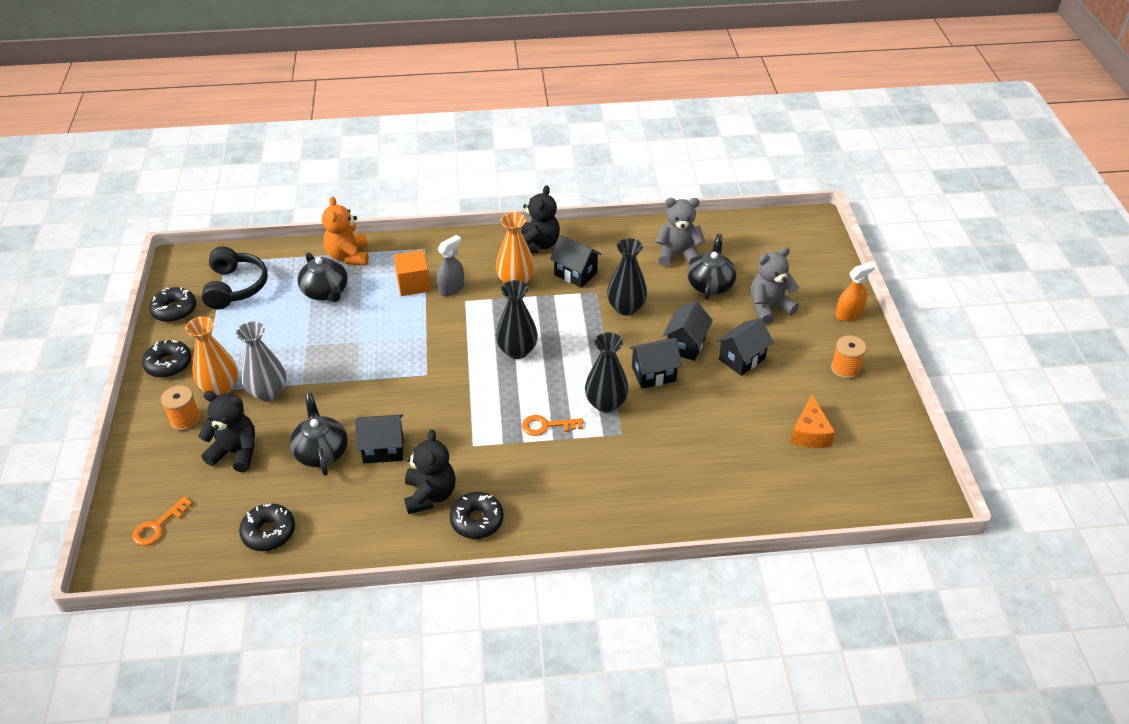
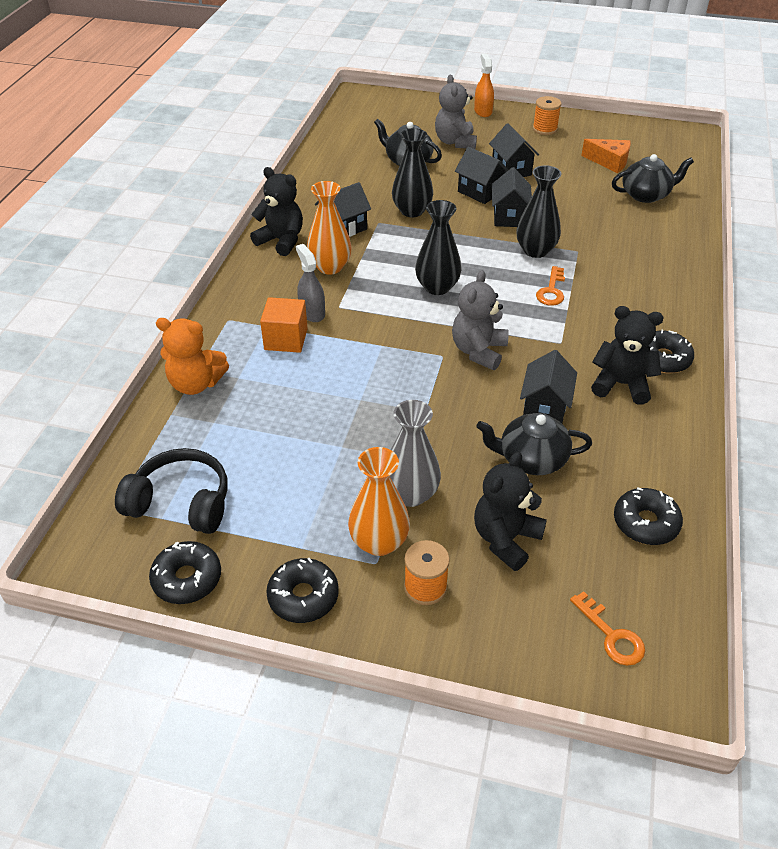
camera: 70 degrees left, 0 degrees up
black teapot [298,252,348,302] -> black teapot moved to [612,154,694,203]
grey teddy bear [655,198,705,266] -> grey teddy bear moved to [452,270,509,370]

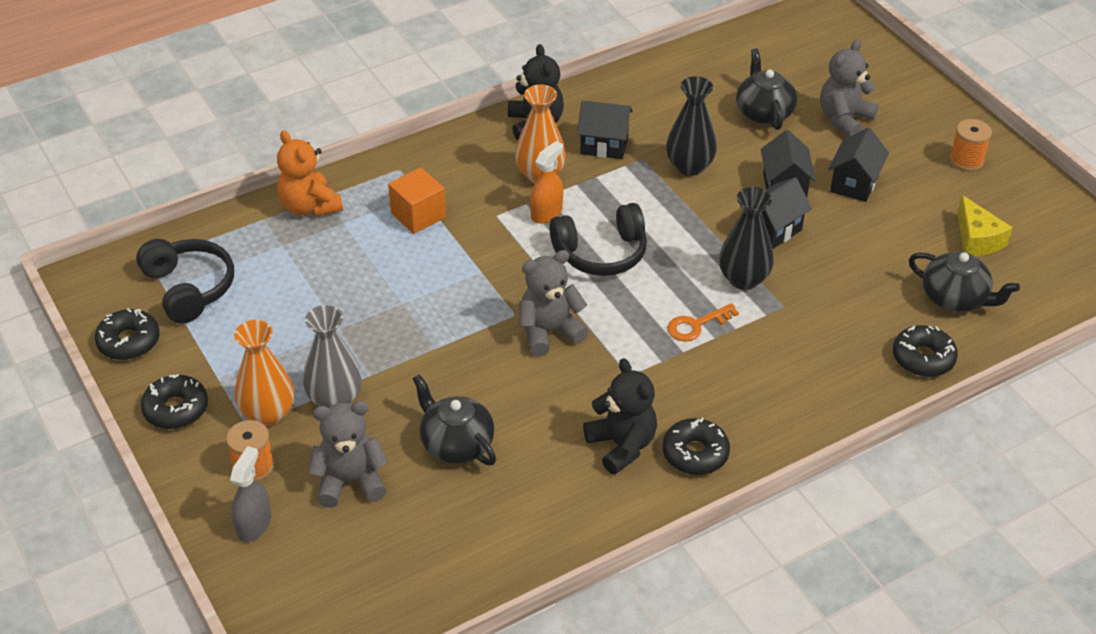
camera: 45 degrees right, 0 degrees up
grey spray bottle [296,244,325,322] -> grey spray bottle moved to [230,446,271,542]
black vase [415,200,461,295] -> black headphones [549,203,647,276]
orange spray bottle [474,53,494,117] -> orange spray bottle moved to [530,141,563,224]
black teddy bear [474,452,547,571] -> grey teddy bear [308,401,388,508]
black house [520,350,577,423] -> none
orange key [570,591,645,666] -> none
orange cheese [581,139,631,173] -> yellow cheese [957,195,1013,256]
black donut [614,487,683,545] -> black donut moved to [893,325,958,377]

